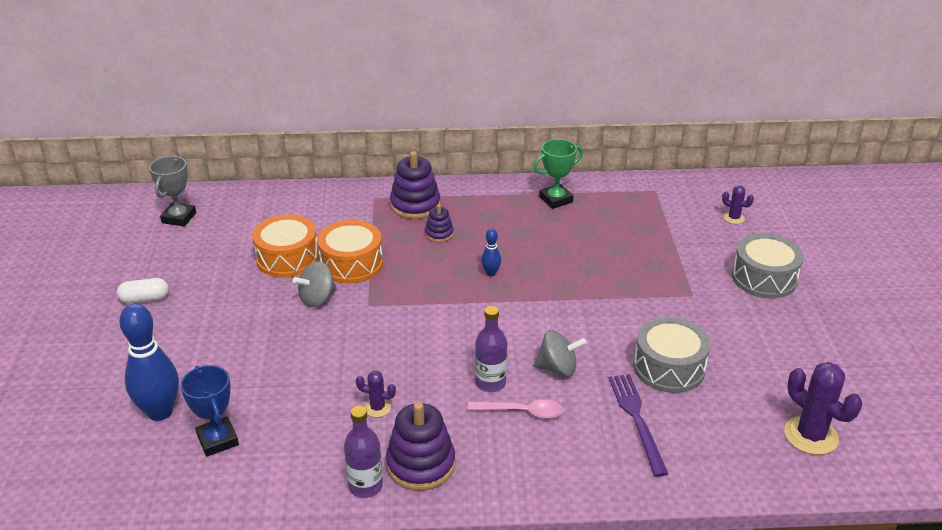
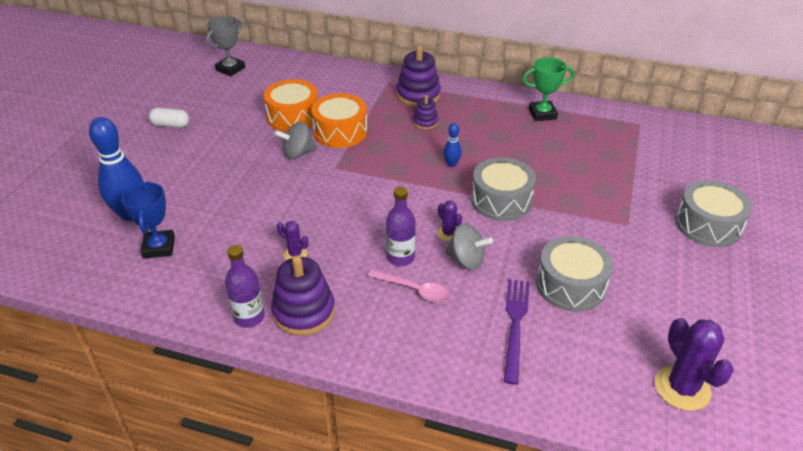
camera: 20 degrees right, 5 degrees up
purple cactus [722,185,754,224] -> purple cactus moved to [437,201,462,241]
none -> grey drum [471,157,536,221]

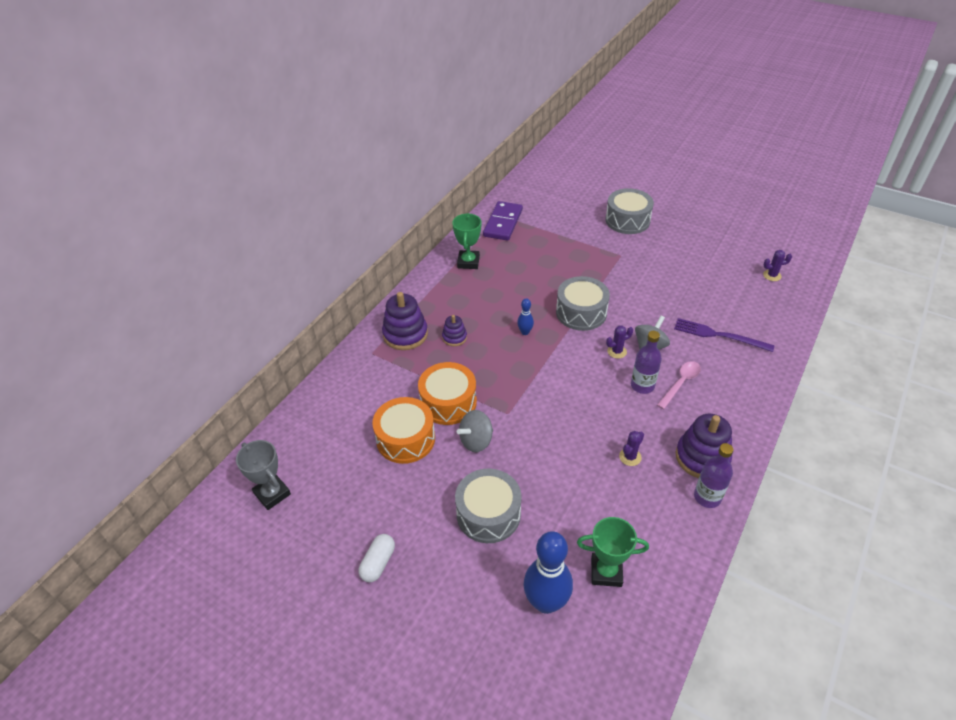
camera: 75 degrees left, 5 degrees up
blue trophy [121,181,175,259] -> green trophy [577,517,649,587]
grey spinning top [274,122,317,160] -> grey spinning top turned 60 degrees clockwise [457,410,493,452]
grey drum [536,236,613,312] -> grey drum moved to [455,468,522,543]
purple cactus [655,318,734,411] -> purple cactus [763,250,792,281], size x0.53
none -> purple domino [483,201,523,241]

